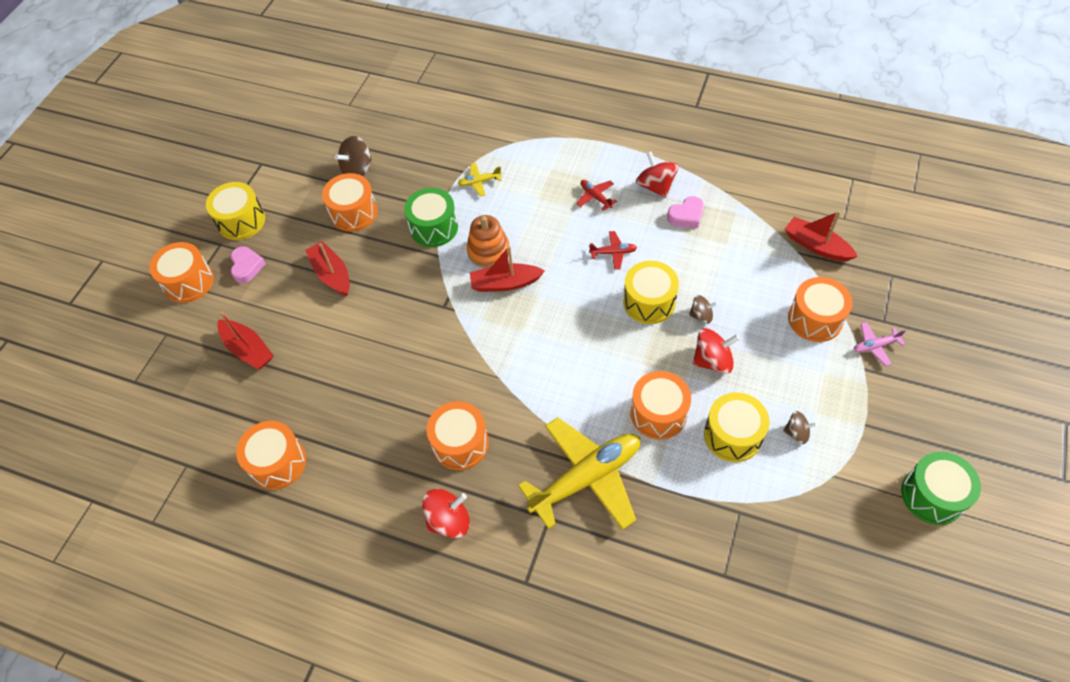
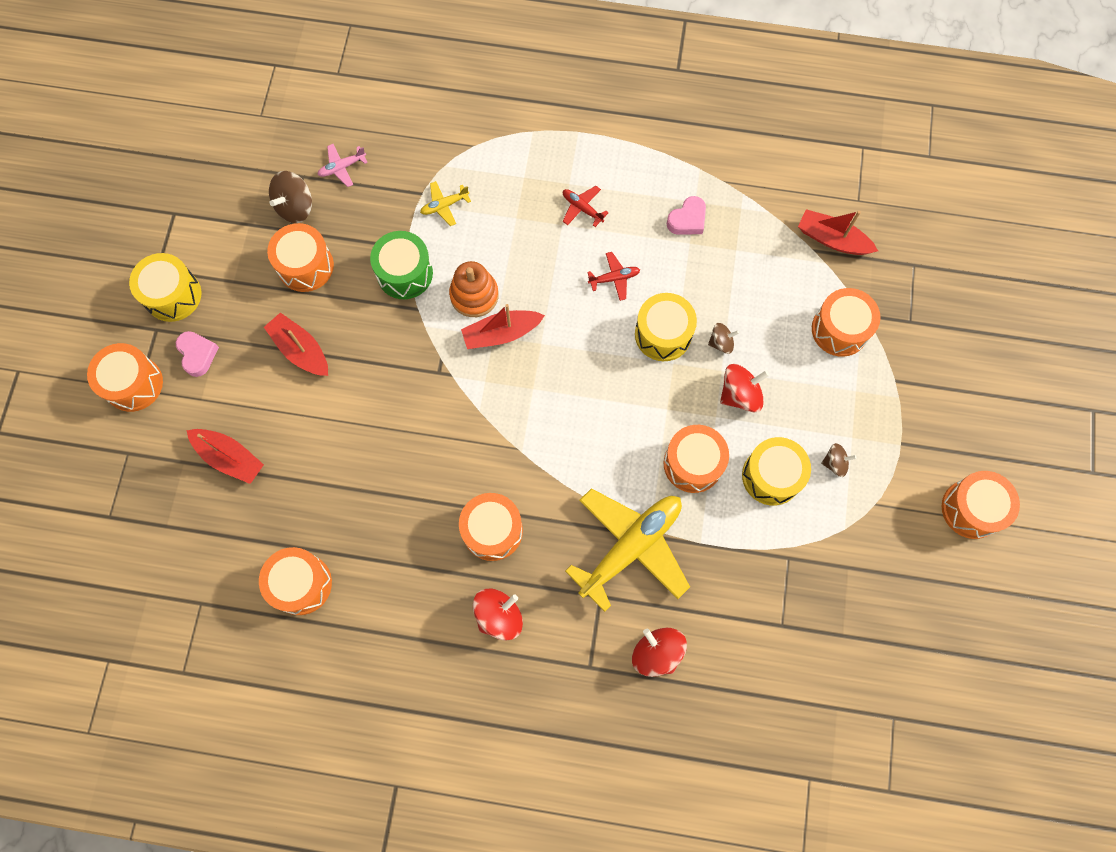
camera: 15 degrees left, 15 degrees up
red spinning top [636,151,679,198] -> red spinning top moved to [632,628,687,677]
pink plane [854,322,906,366] -> pink plane moved to [317,144,368,187]
green drum [901,452,981,525] -> orange drum [942,471,1020,539]

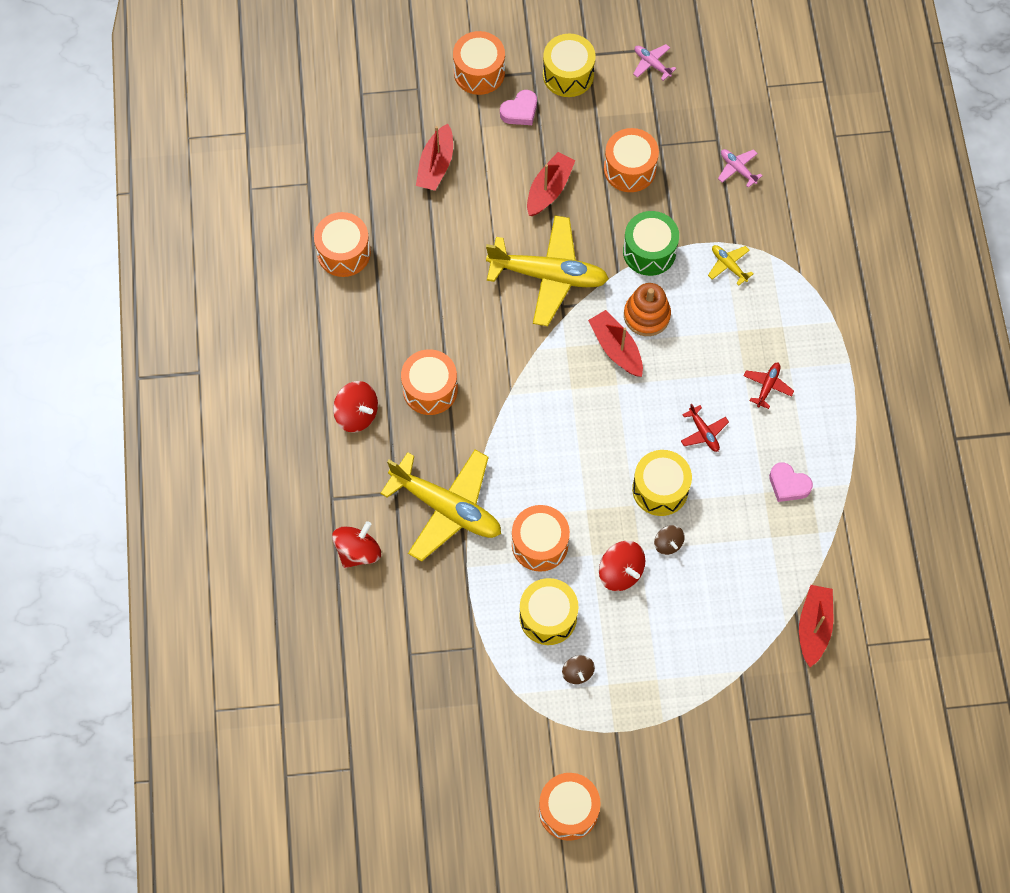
camera: 75 degrees right, 5 degrees down
brown spinning top [269,171,312,223] -> none
orange drum [812,288,881,357] -> none
none -> yellow plane [486,215,609,326]
none -> pink plane [633,44,676,81]

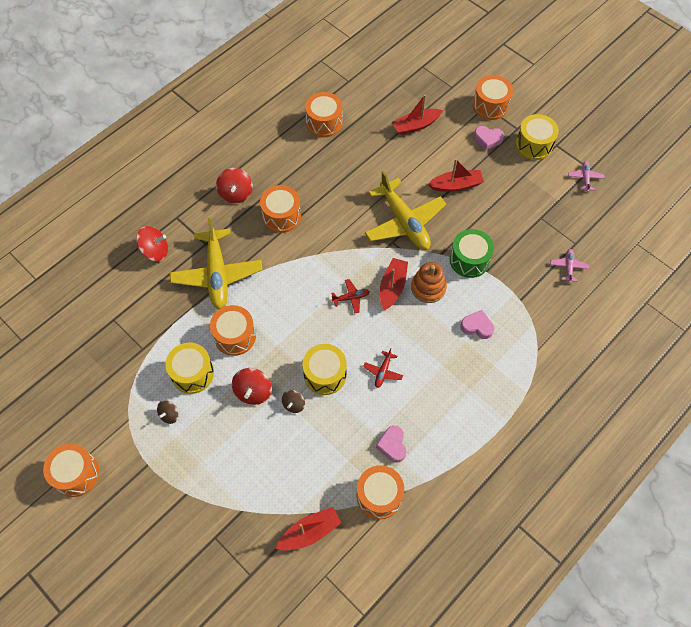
camera: 50 degrees right, 5 degrees down
orange drum [604,128,659,192] -> orange drum moved to [357,465,404,519]
yellow plane [708,245,754,286] -> none
red plane [744,363,794,409] -> red plane moved to [331,279,370,313]
none -> pink heart [460,310,494,339]

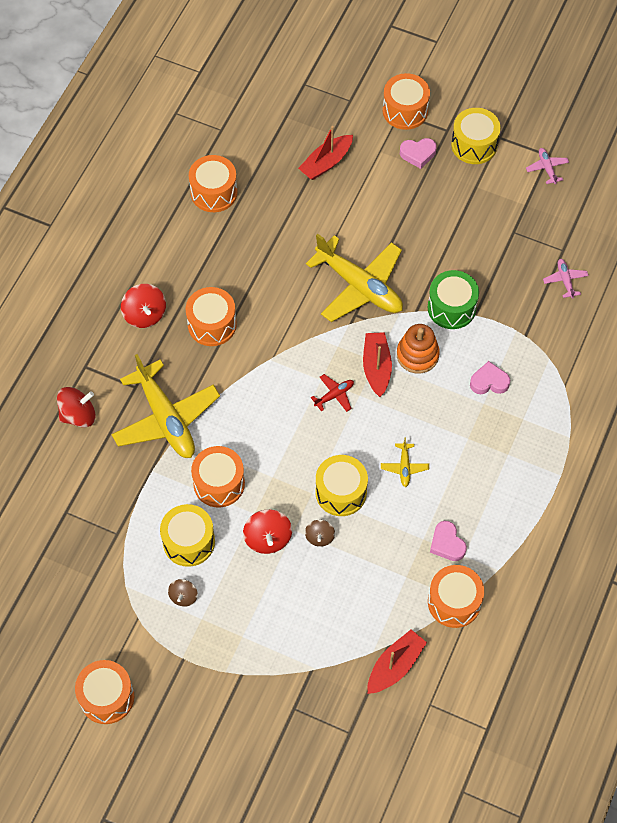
camera: 20 degrees left, 0 degrees up
red plane [363,348,403,388] -> yellow plane [381,438,429,487]
red boat [428,159,484,192] -> none

